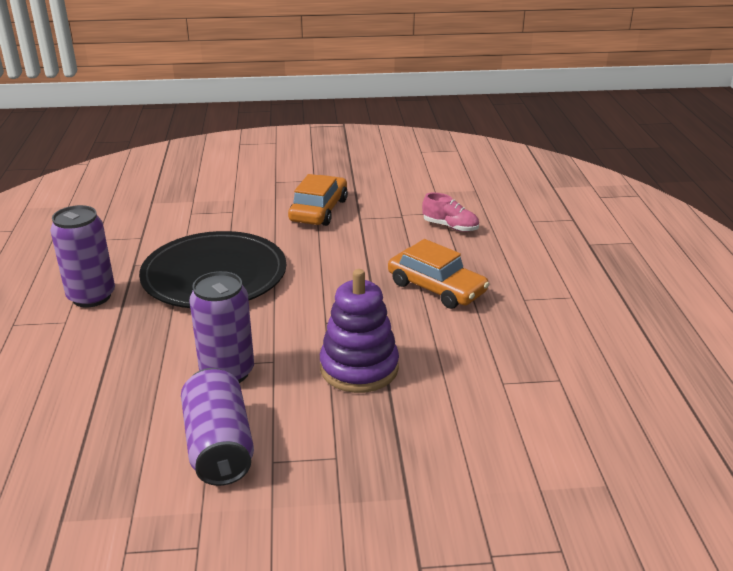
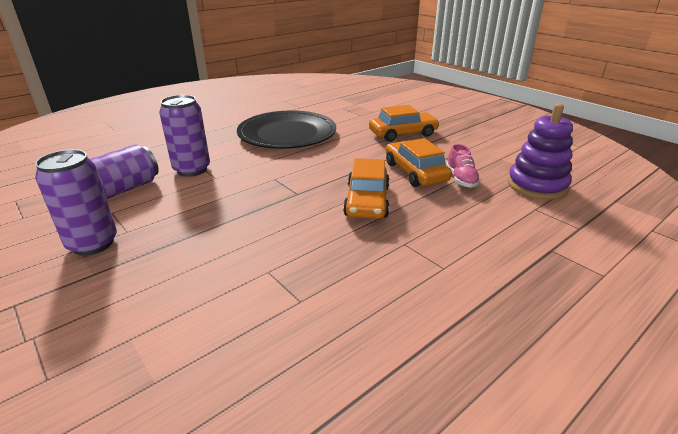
camera: 55 degrees right, 0 degrees up
purple can [50,205,115,307] -> purple can moved to [35,149,117,256]
purple stacking toy [320,269,399,393] -> purple stacking toy moved to [507,104,573,200]
none -> orange car [386,138,452,187]

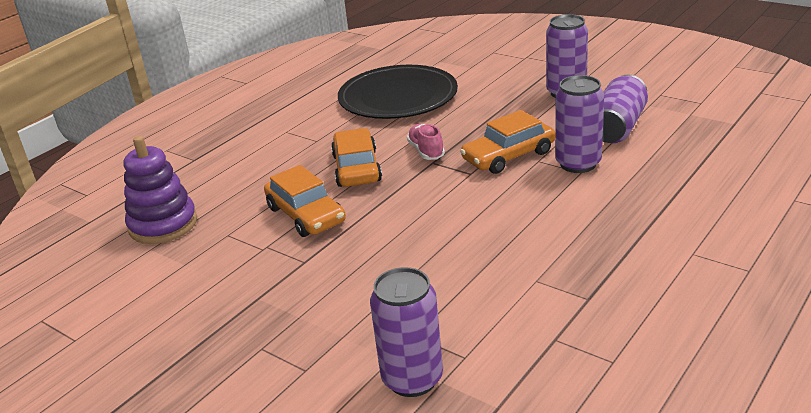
camera: 170 degrees right, 0 degrees up
black plate [237,111,336,149] -> black plate moved to [338,65,458,119]
orange car [369,105,440,142] -> orange car moved to [460,110,555,174]
pink shoe [446,144,481,188] -> pink shoe moved to [407,124,445,160]
none -> purple can [370,267,443,397]

